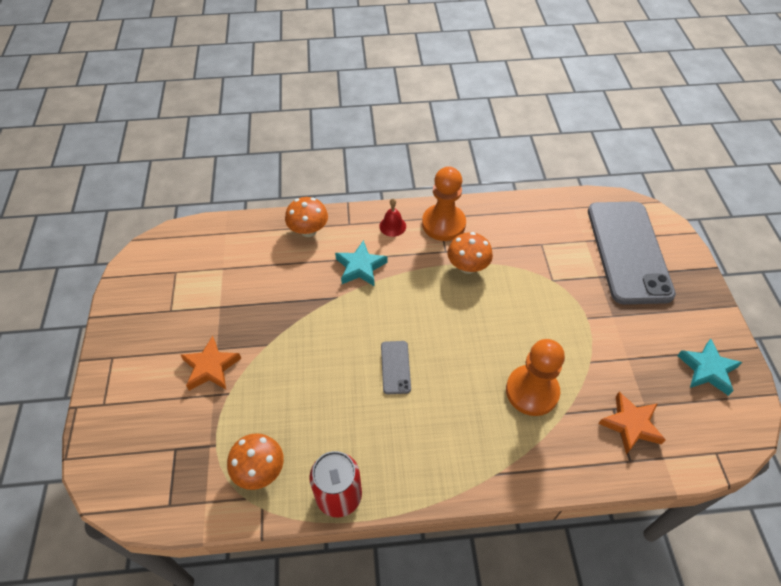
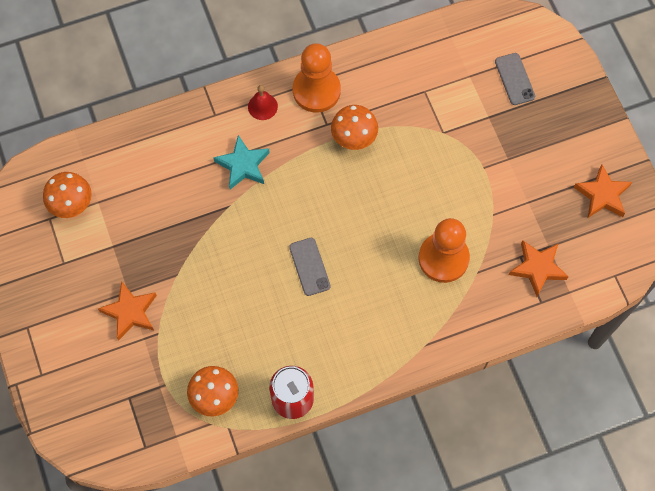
camera: 15 degrees left, 15 degrees up
orange mushroom [285,197,328,237] -> orange mushroom moved to [43,172,92,218]
grey phone [588,202,676,304] -> grey phone [495,53,535,105], size x0.41
turquoise star [677,339,743,396] -> orange star [574,164,632,218]

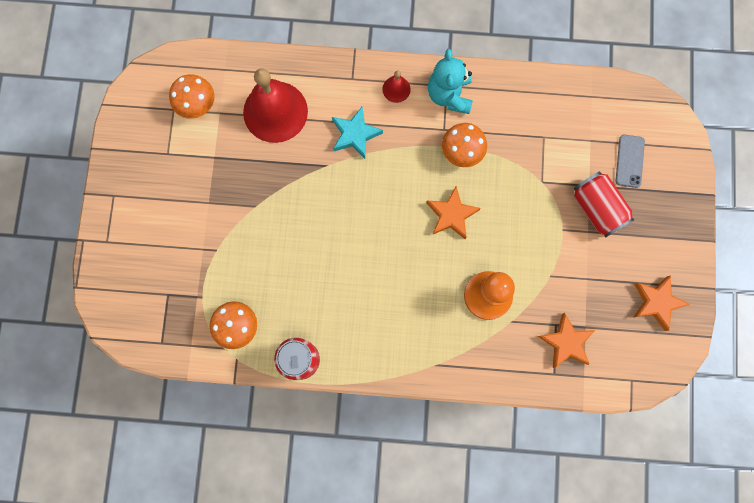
camera: 25 degrees right, 10 degrees up
orange star [98,281,157,340] -> orange star moved to [426,186,481,239]
grey phone [289,238,331,296] -> none
orange pawn [293,43,341,113] -> turquoise teddy bear [428,49,473,114]
none -> red bell [243,68,308,143]
none -> red can [574,172,634,238]

